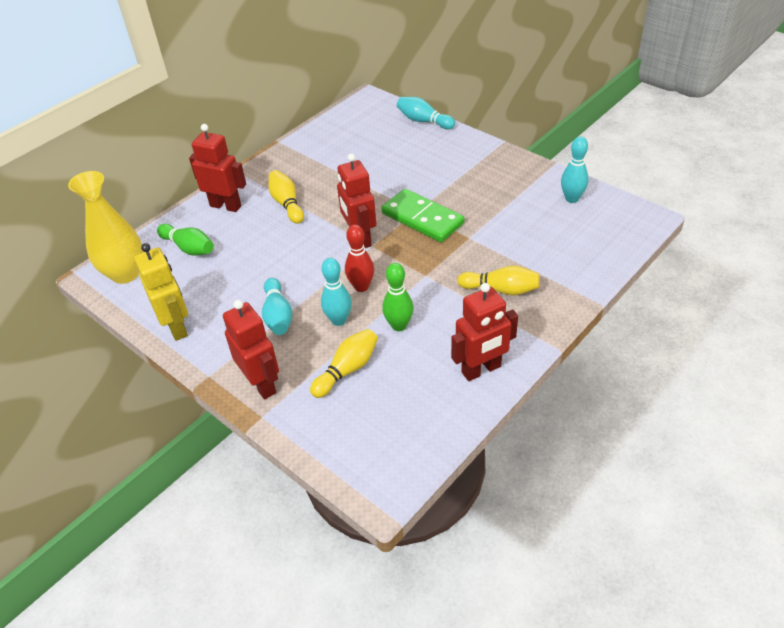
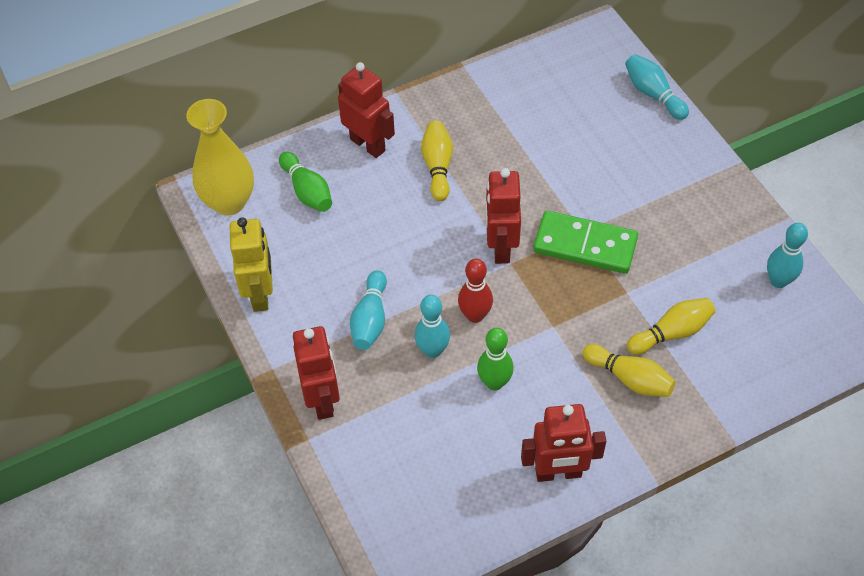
camera: 20 degrees right, 10 degrees up
yellow bowling pin [310,329,378,398] -> yellow bowling pin moved to [627,298,716,355]
green domino [382,189,464,242] -> green domino turned 45 degrees counterclockwise [533,211,638,274]

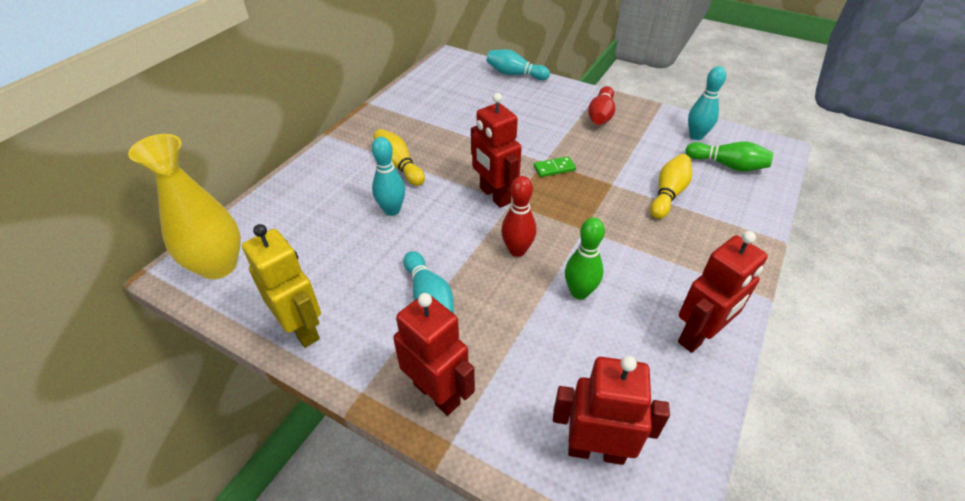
camera: 35 degrees left, 10 degrees down
green bowling pin [279,152,332,212] -> green bowling pin moved to [686,141,774,171]
red robot [338,62,395,158] -> red robot moved to [553,356,670,465]
turquoise bowling pin [415,295,450,358] -> turquoise bowling pin moved to [372,137,405,216]
green domino [533,211,638,274] -> green domino [534,156,576,177], size x0.46
yellow bowling pin [582,344,676,397] -> none
none -> red bowling pin [588,86,615,125]

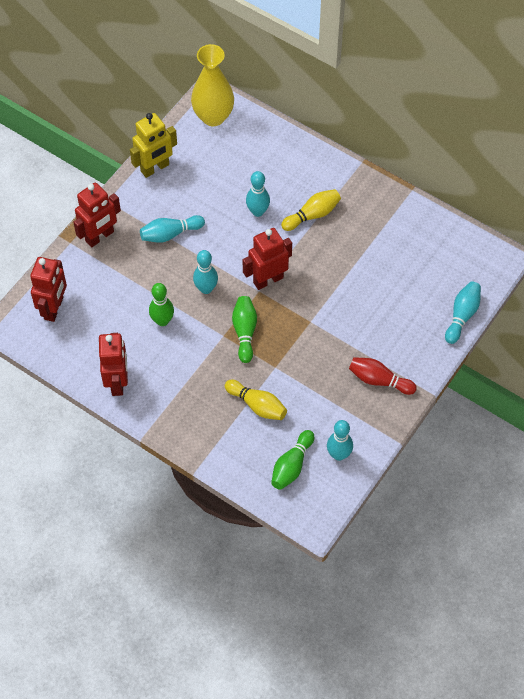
camera: 95 degrees right, 15 degrees up
red bowling pin [501,176,536,257] -> turquoise bowling pin [193,250,218,294]
green domino [534,156,576,177] -> none
red robot [678,231,768,353] -> red robot turned 150 degrees counterclockwise [99,333,128,396]
none -> green bowling pin [232,296,257,363]

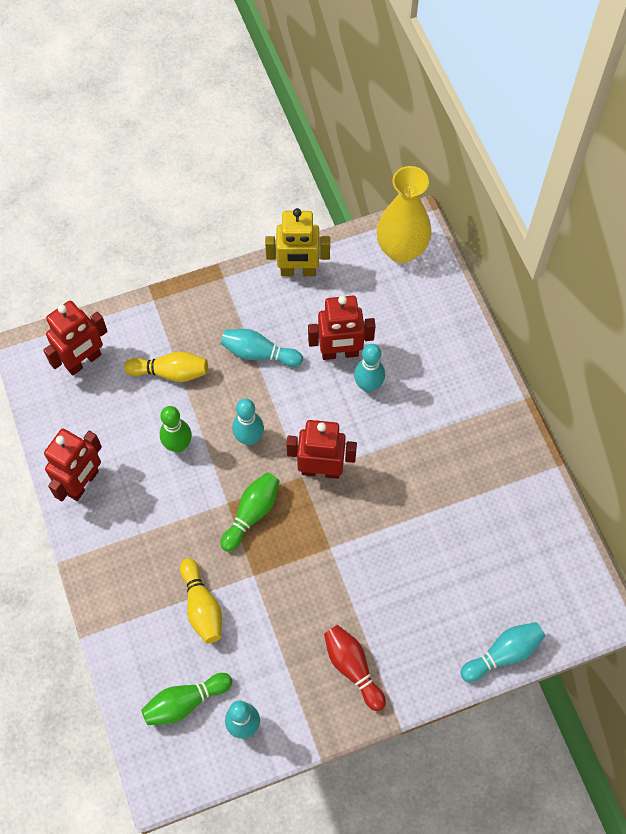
camera: 35 degrees right, 5 degrees up
red robot [73,182,121,247] -> red robot moved to [308,296,376,360]
yellow bowling pin [281,189,341,231] -> yellow bowling pin moved to [124,351,208,382]

